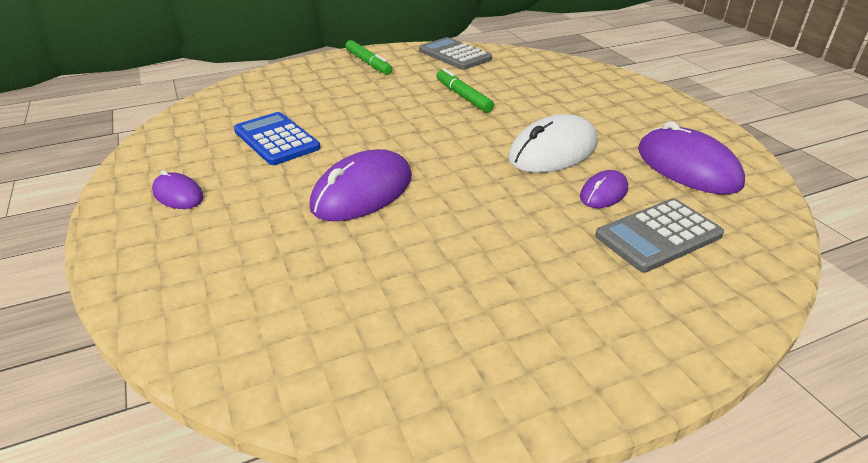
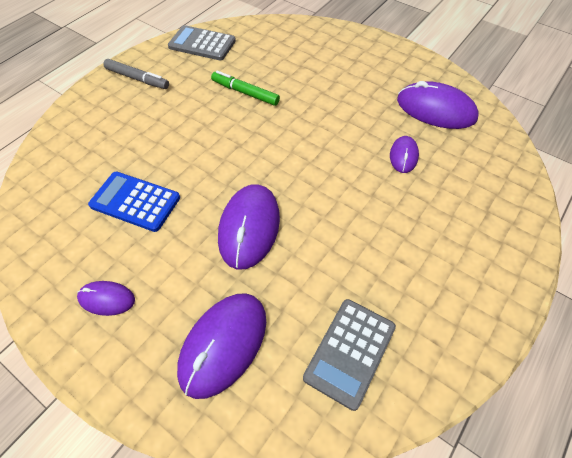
camera: 30 degrees left, 20 degrees up
green marker [345,40,392,75] -> grey marker [103,59,169,89]
white mouse [508,114,597,173] -> none
grey calculator [595,199,724,272] -> grey calculator moved to [303,299,396,411]
none -> purple mouse [177,293,266,399]

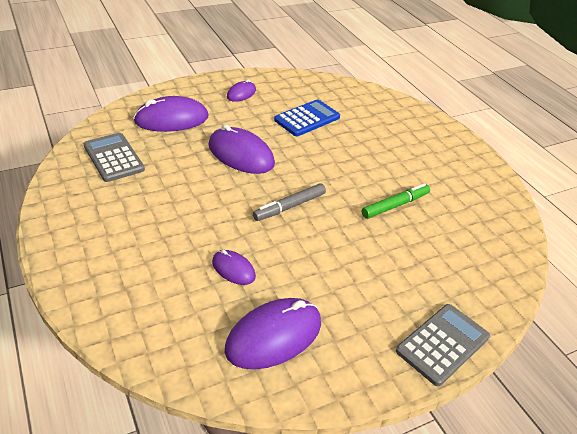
camera: 115 degrees right, 15 degrees down
grey marker [103,59,169,89] -> grey marker moved to [253,183,326,221]
grey calculator [168,25,236,61] -> grey calculator moved to [396,304,490,386]
purple mouse [177,293,266,399] -> purple mouse turned 75 degrees counterclockwise [133,96,209,132]

